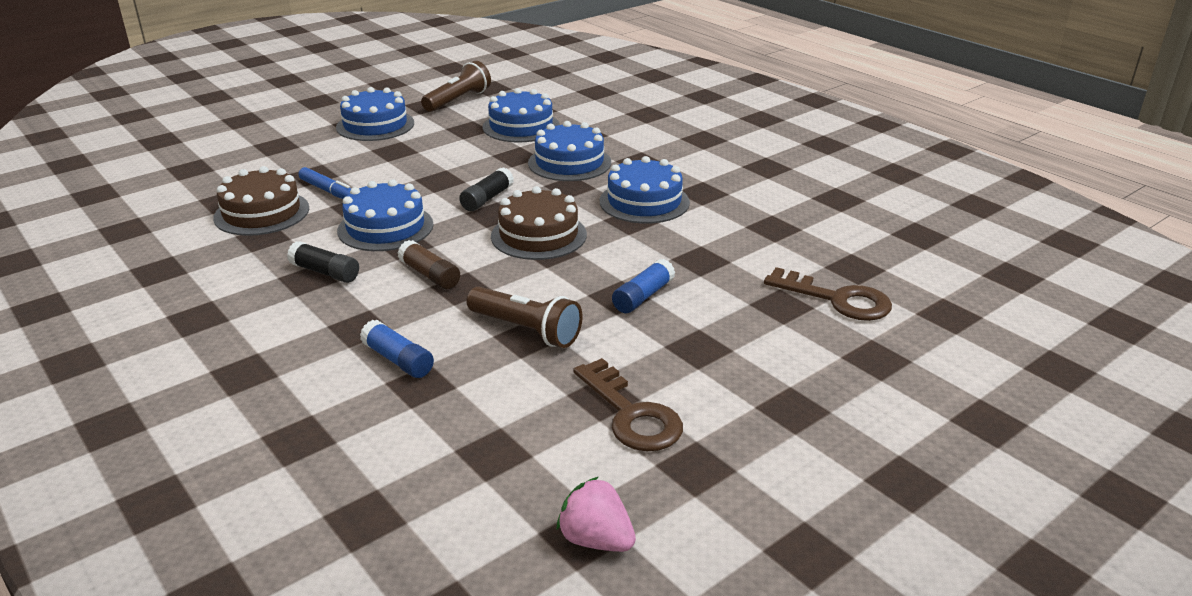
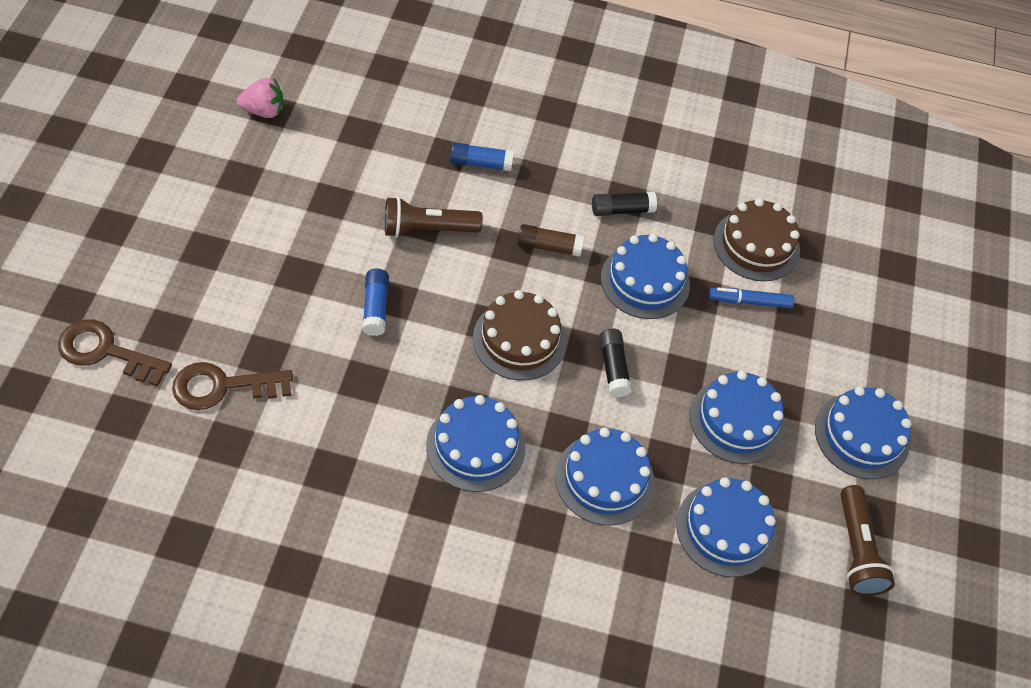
camera: 135 degrees right, 25 degrees up
brown key [573,358,683,451] -> brown key moved to [58,319,172,387]
none -> blue cake [690,371,785,464]

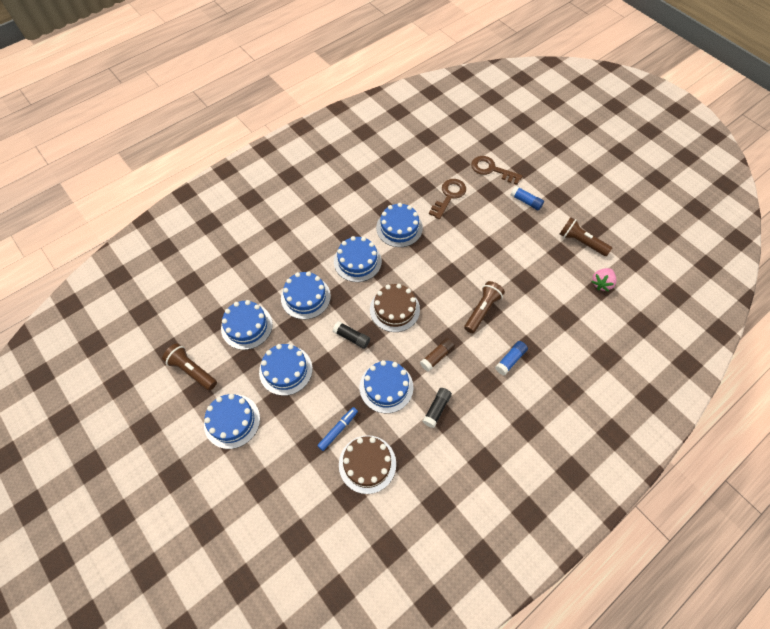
camera: 135 degrees right, 5 degrees up
brown key [58,319,172,387] -> brown key turned 120 degrees counterclockwise [471,156,522,185]
blue glue stick [362,269,389,336] -> blue glue stick moved to [511,186,544,211]
none -> blue cake [376,203,423,247]
none -> brown flashlight [560,217,612,256]

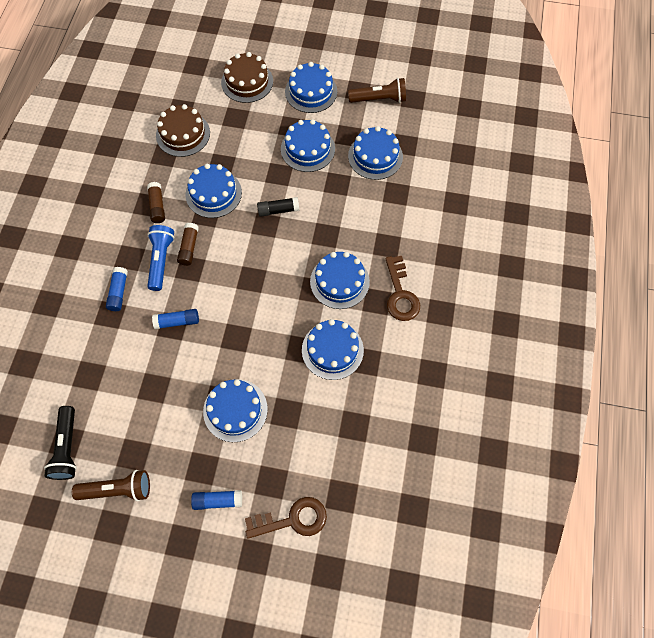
camera: 140 degrees right, 5 degrees up
blue cake [281,271,331,319] -> blue cake moved to [203,379,268,442]
blue marker [317,407,358,451] -> none
brown cake [370,284,420,332] -> brown cake moved to [221,52,273,103]
black glue stick [423,388,452,428] -> brown glue stick [147,182,165,223]
brown key [429,179,466,219] -> brown key moved to [385,256,420,321]
brown flashlight [464,281,505,333] -> blue glue stick [152,309,199,329]
pink strawberry [591,268,616,291] -> black flashlight [44,406,77,480]
none -> blue flashlight [147,225,175,291]

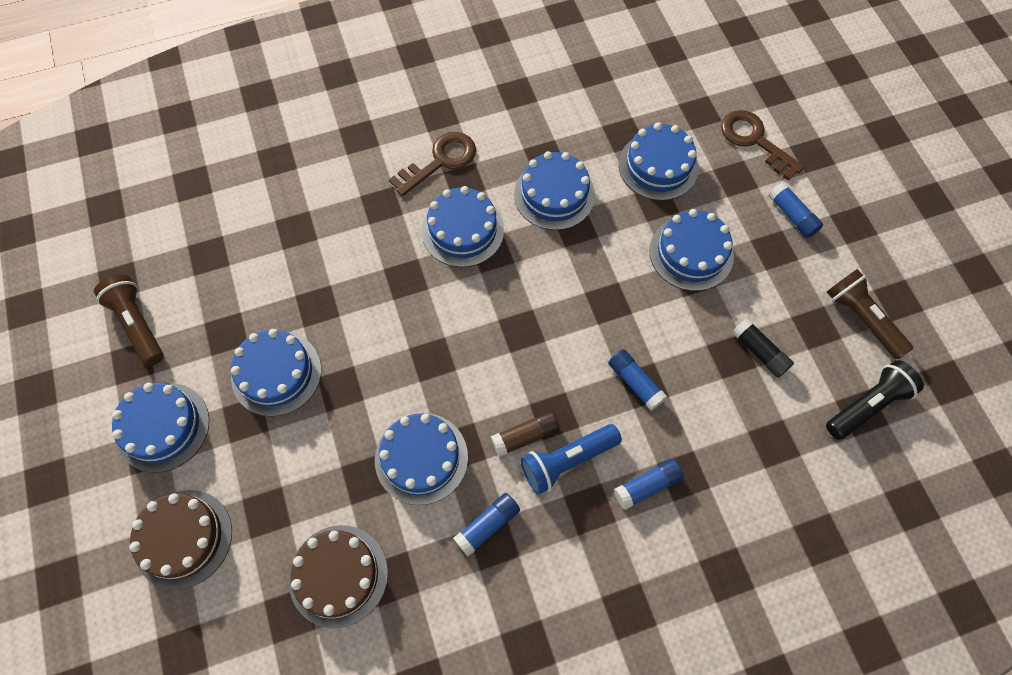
camera: 120 degrees left, 0 degrees up
brown glue stick [147,182,165,223] -> blue glue stick [453,493,520,557]
black glue stick [257,197,299,217] -> black glue stick moved to [732,318,794,378]
blue cake [348,126,403,180] -> blue cake moved to [619,122,699,201]

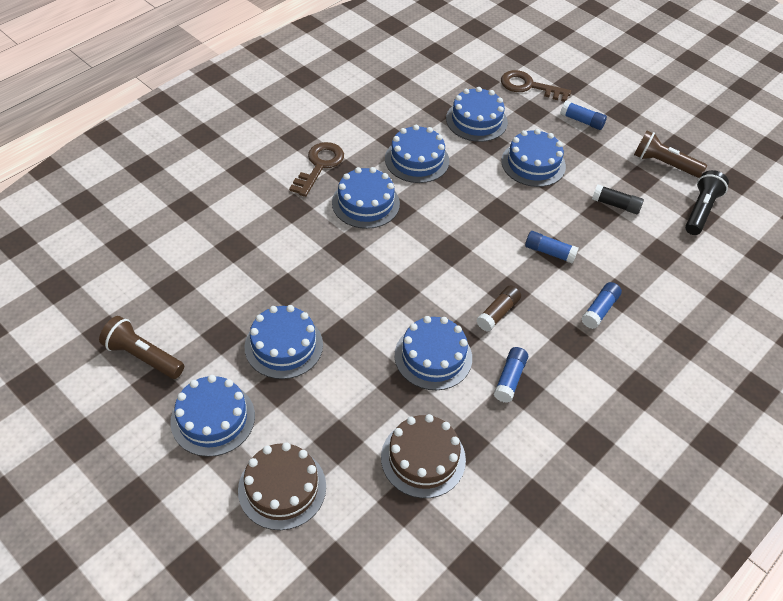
camera: 30 degrees left, 15 degrees down
blue flashlight [520,424,622,495] -> none

